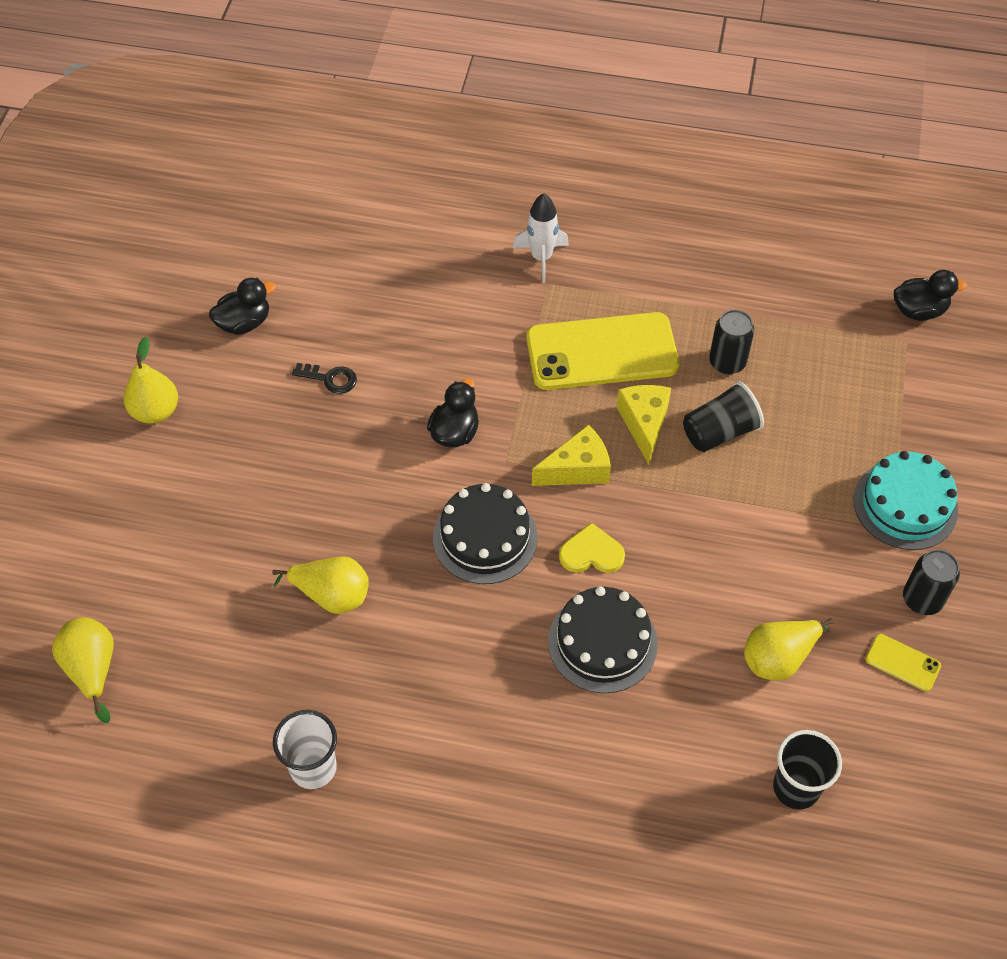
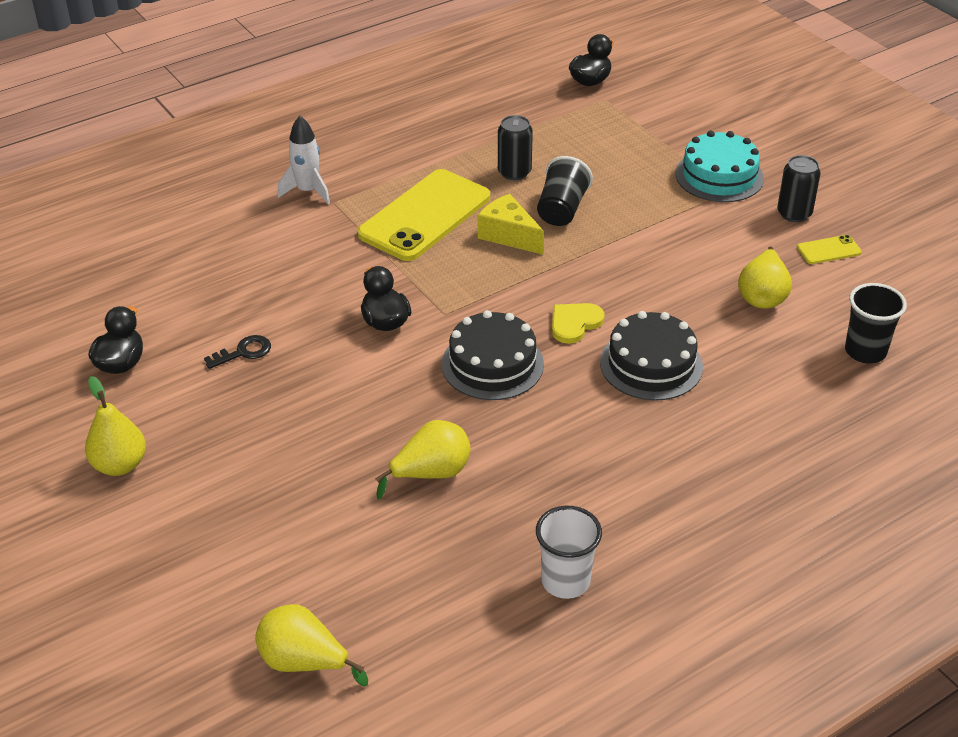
camera: 45 degrees left, 15 degrees down
yellow cheese [532,425,611,486] -> none

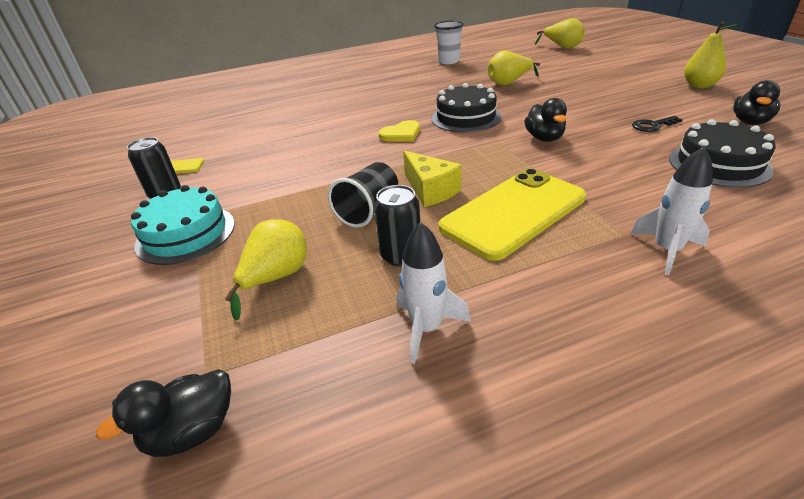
camera: 165 degrees left, 5 degrees down
black cake [600,311,703,401] -> black cake moved to [669,119,775,188]
yellow pear [738,246,792,309] -> yellow pear moved to [225,219,307,321]
black cup [845,283,907,363] -> none
none -> white rocket [397,222,470,364]

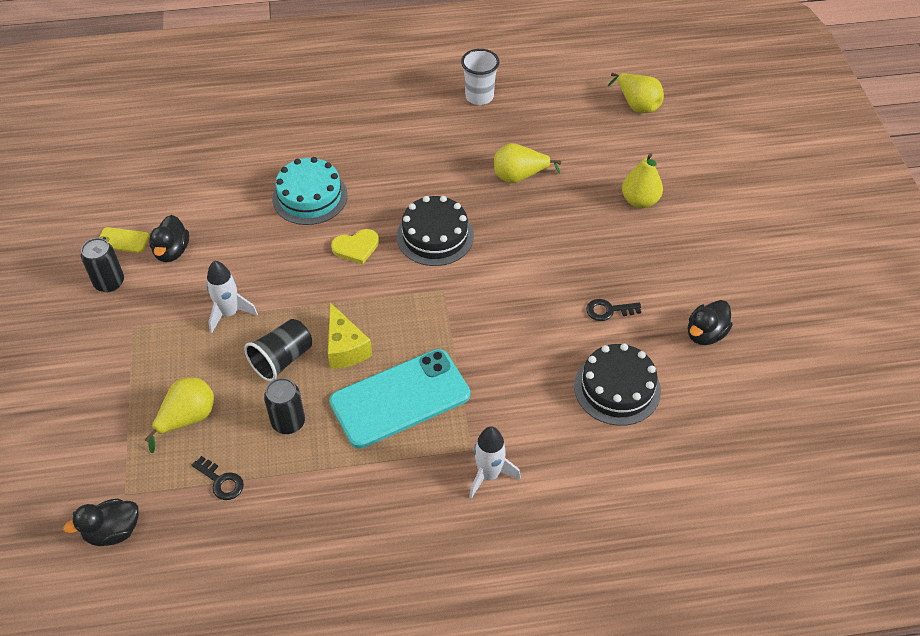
camera: 10 degrees right, 15 degrees up
turquoise cake [131,185,235,265] -> turquoise cake moved to [272,157,348,225]
white rocket [397,222,470,364] -> white rocket moved to [207,261,258,333]
yellow phone [439,168,586,261] -> turquoise phone [329,349,470,449]
black duck [524,98,567,142] -> black duck moved to [149,215,189,262]
yellow pear [684,22,737,88] -> yellow pear moved to [622,153,663,208]
none -> black key [192,456,244,500]

